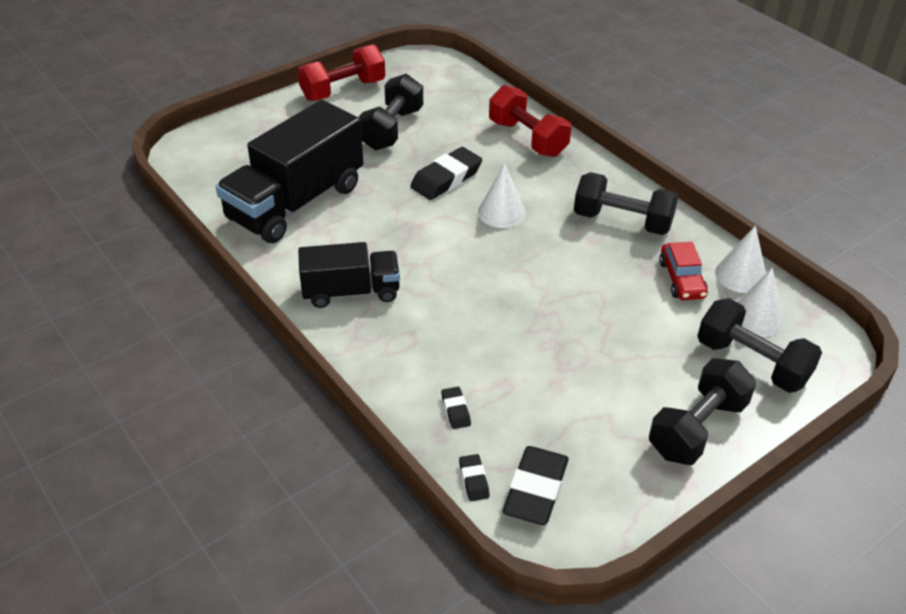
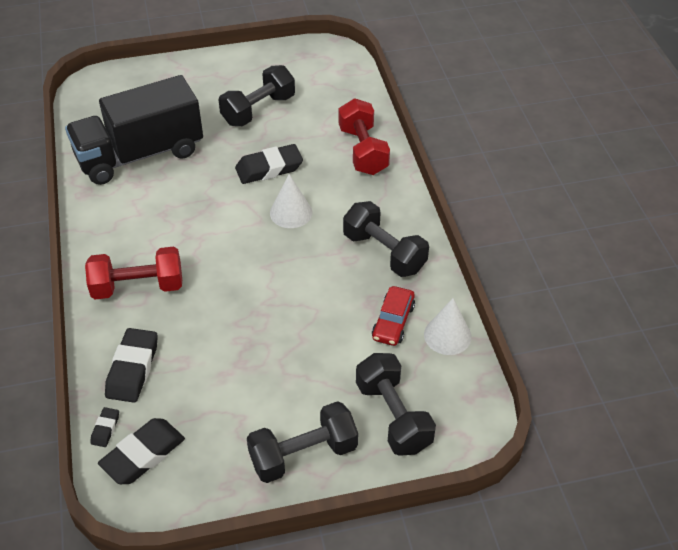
camera: 25 degrees right, 5 degrees up
red dumbbell [298,44,385,101] -> red dumbbell moved to [85,247,182,299]
black truck [298,242,400,308] -> none
black eraser [441,387,471,429] -> black eraser [105,328,158,403], size x2.04
white cone [737,268,784,337] -> none

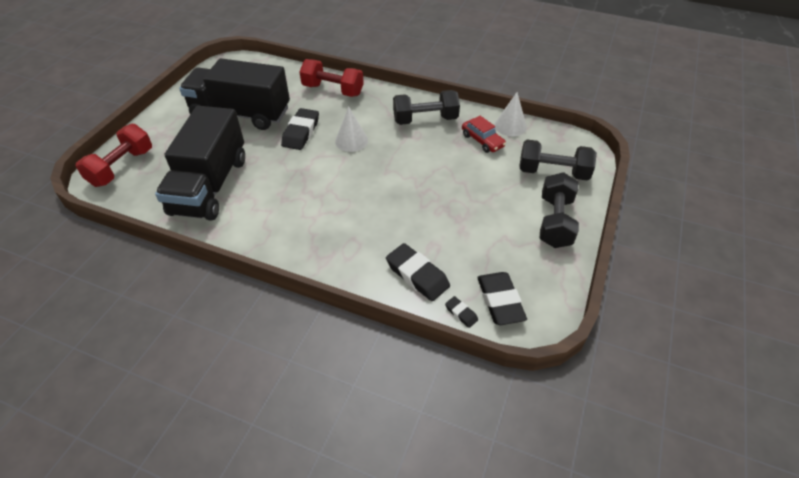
camera: 55 degrees left, 0 degrees up
red dumbbell [85,247,182,299] -> red dumbbell moved to [76,124,152,187]
black dumbbell [219,65,295,126] -> black truck [179,58,290,130]

